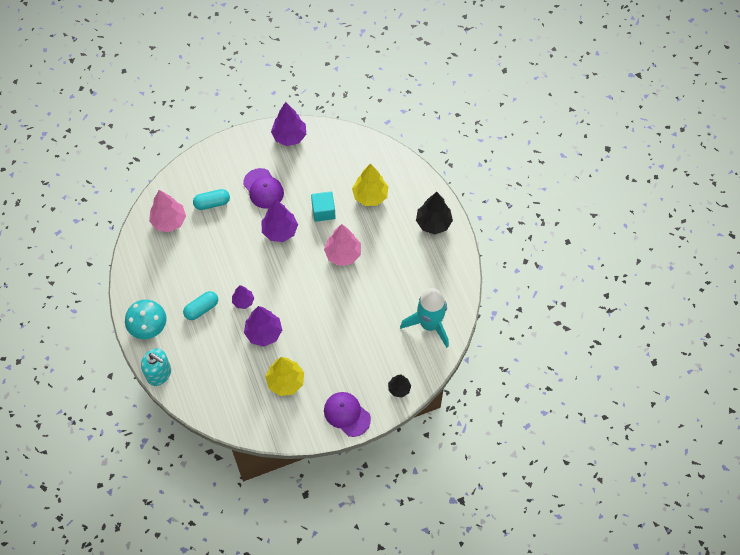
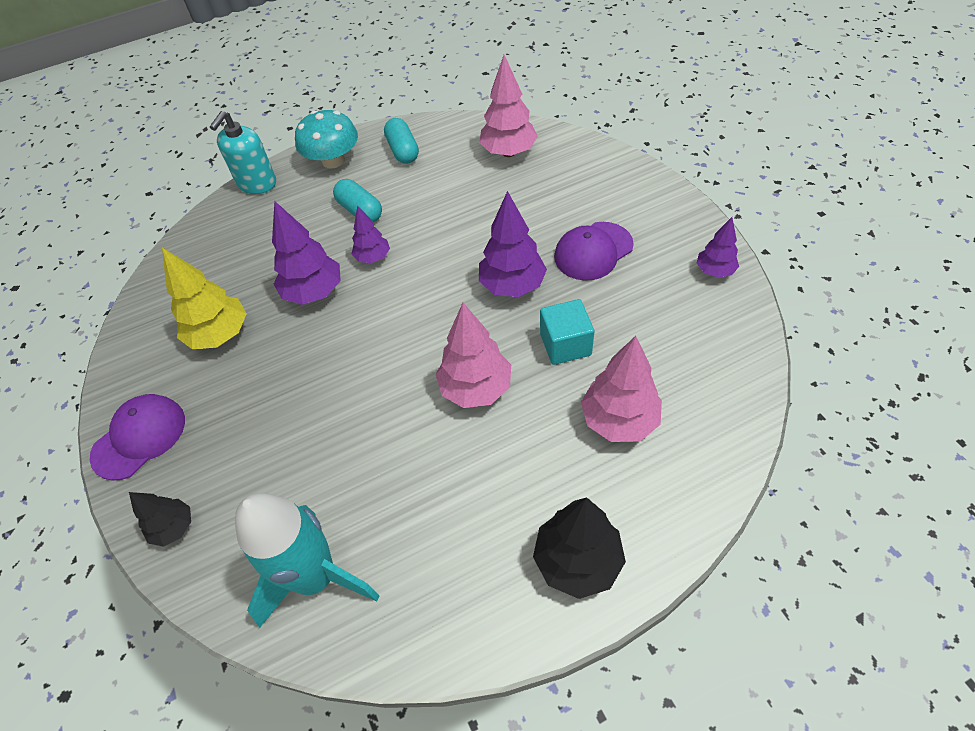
camera: 90 degrees right, 10 degrees down
turquoise capsule [193,189,230,210] -> turquoise capsule moved to [384,118,419,164]
purple tree [271,102,306,146] -> purple tree [697,217,739,278], size x0.60
yellow tree [352,163,388,206] -> pink tree [581,336,662,442]

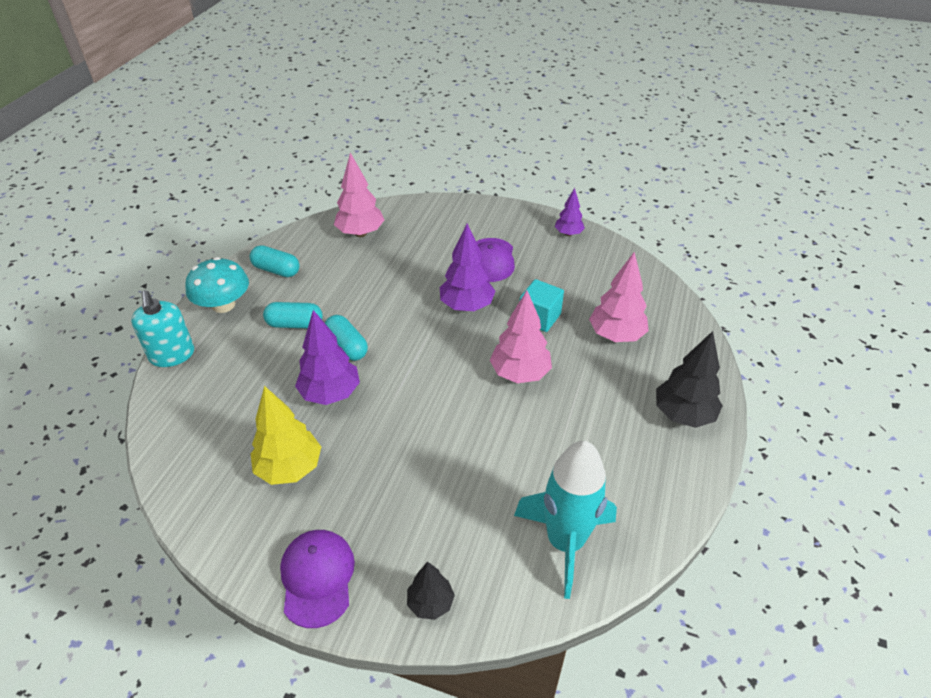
camera: 50 degrees left, 10 degrees down
purple tree [352,205,390,263] -> turquoise capsule [325,315,368,361]

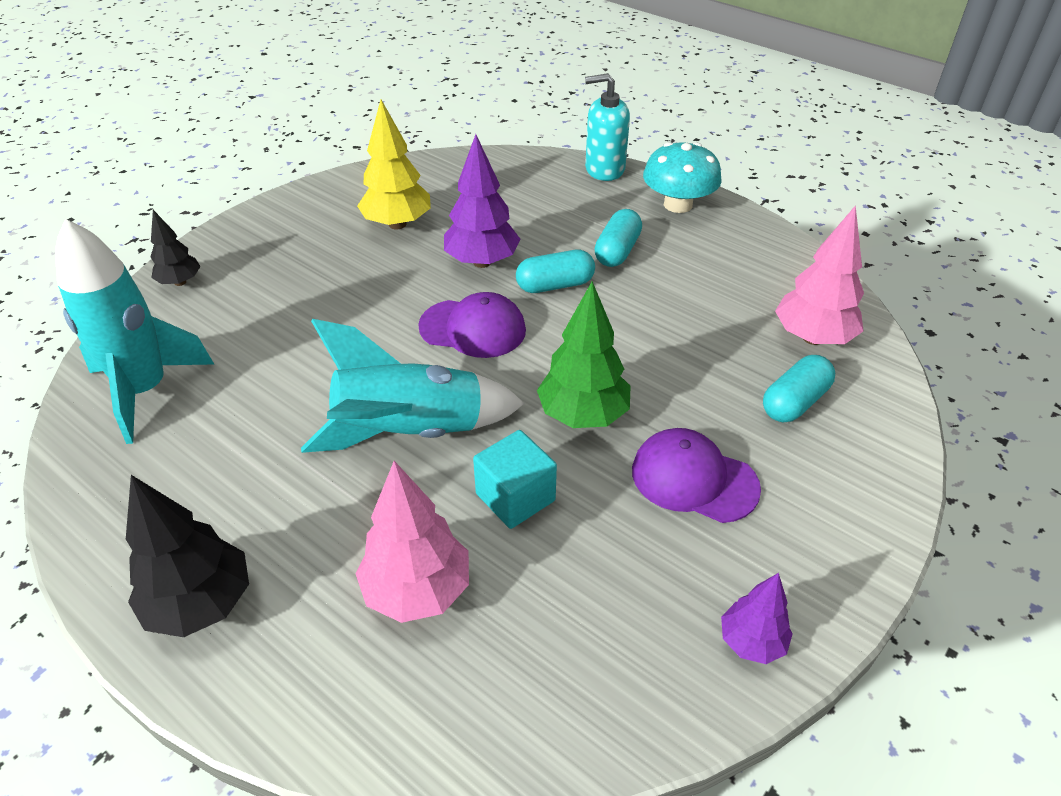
camera: 110 degrees right, 0 degrees up
turquoise capsule [250,245,300,277] -> turquoise capsule moved to [763,355,835,422]
purple cap [280,530,355,628] -> purple cap moved to [418,292,526,358]
purple tree [440,223,496,311] -> green tree [537,281,631,428]
pink tree [490,290,552,383] -> turquoise rocket [301,319,525,453]

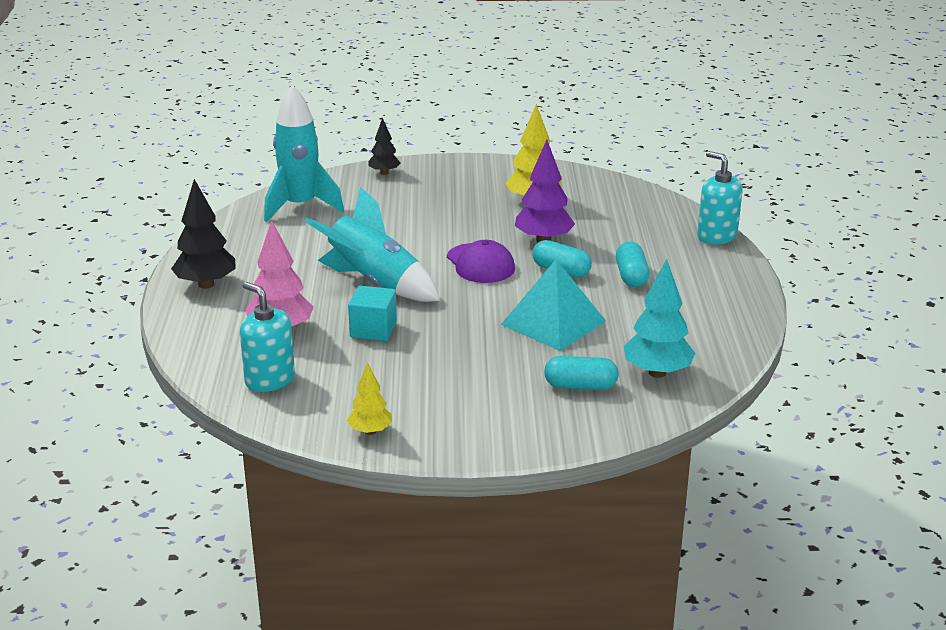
camera: 50 degrees right, 15 degrees down
green tree [537,281,631,428] -> none
turquoise capsule [594,209,642,267] -> turquoise capsule turned 75 degrees counterclockwise [616,242,649,287]
purple cap [632,428,761,523] -> none
turquoise mushroom [643,142,722,213] -> none
purple tree [721,573,793,664] -> yellow tree [347,362,392,435]
pink tree [775,205,864,345] -> turquoise tree [624,259,695,378]
none -> turquoise soap dispenser [240,282,295,392]
none -> turquoise pyramid [501,259,606,351]

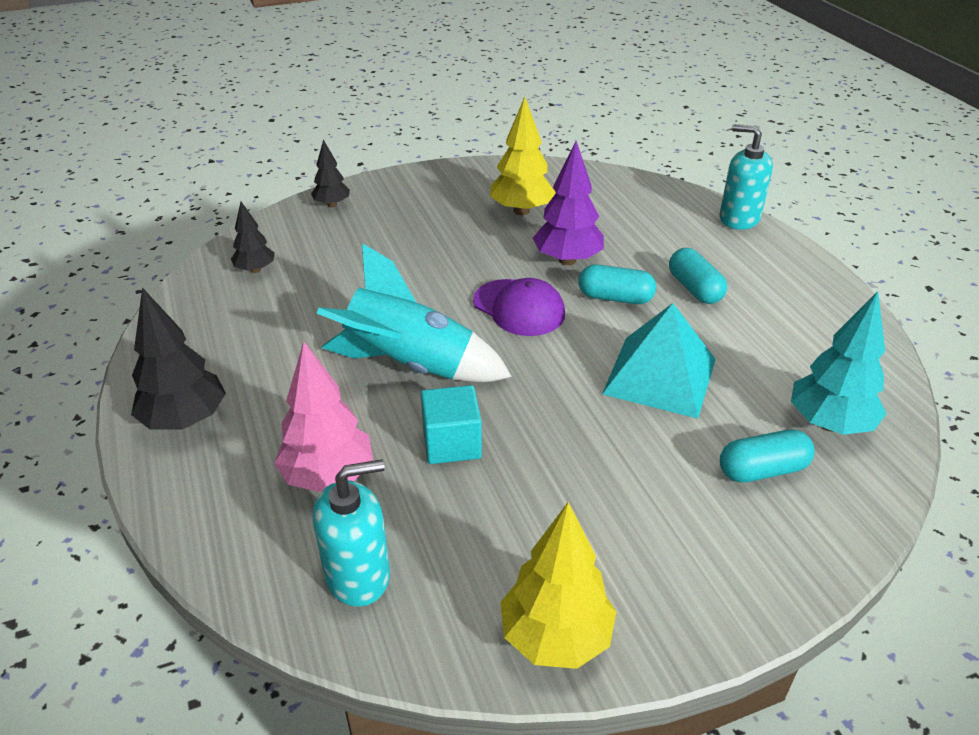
camera: 20 degrees left, 10 degrees up
turquoise soap dispenser [240,282,295,392] -> turquoise soap dispenser turned 135 degrees clockwise [313,459,390,607]
turquoise rocket [264,85,344,222] -> black tree [231,202,275,273]
yellow tree [347,362,392,435] -> yellow tree [500,502,616,669], size x1.68

